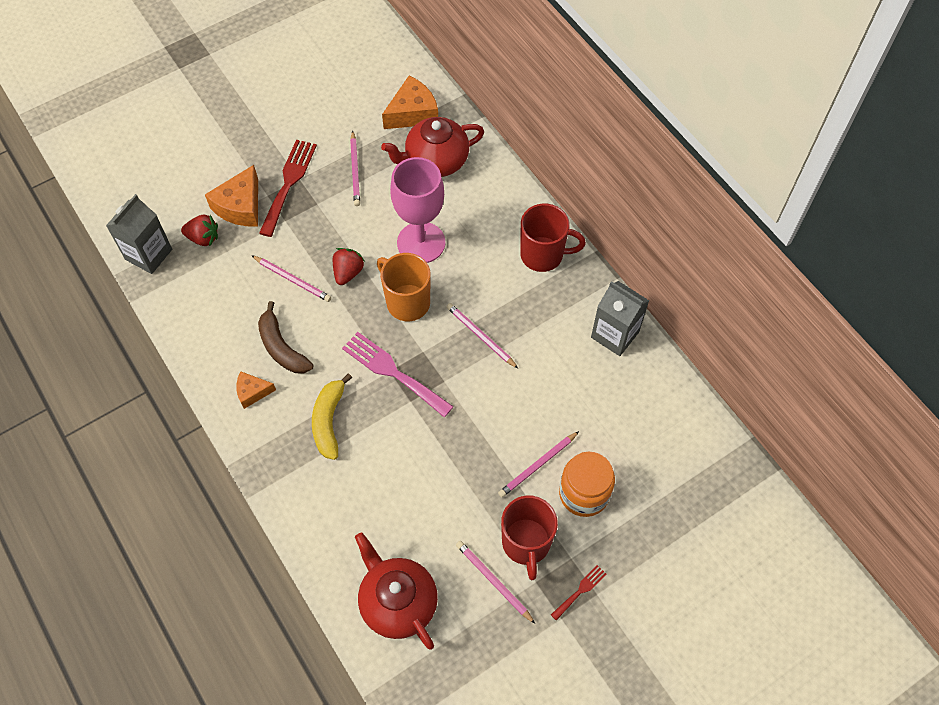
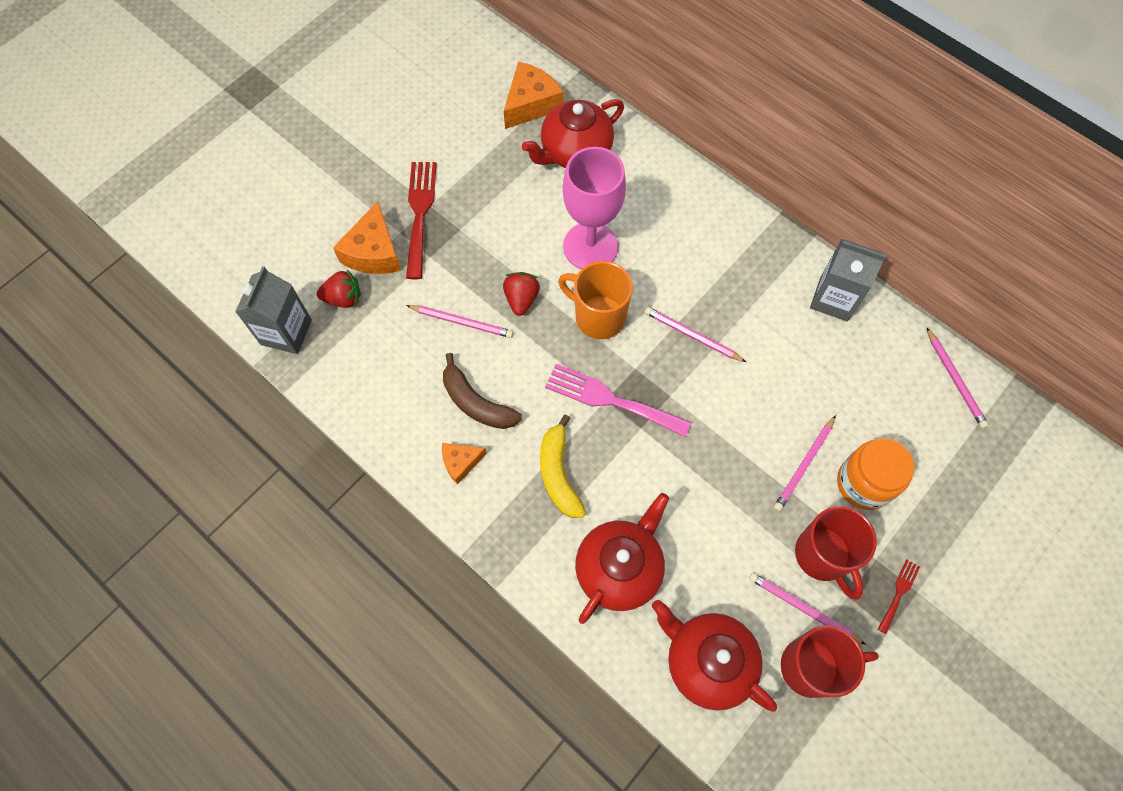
camera: 15 degrees left, 5 degrees up
pink pencil [350,131,360,206] -> pink pencil moved to [927,328,989,429]
red mug [520,204,586,272] -> red mug moved to [781,625,879,698]
none -> red teapot [575,493,669,624]

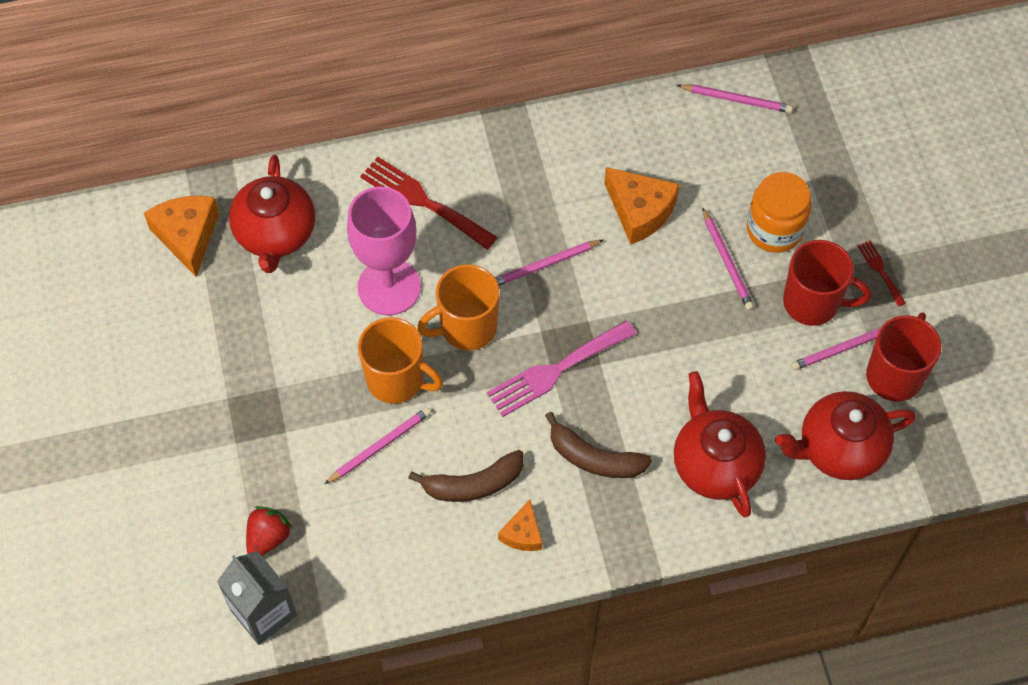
camera: 55 degrees left, 5 degrees down
orange cheese [333,201,401,274] -> orange cheese moved to [604,167,679,245]
red fork [406,162,437,279] -> red fork moved to [360,157,497,250]
red strawberry [503,272,540,316] -> orange mug [358,317,443,404]
yellow banana [540,414,586,518] -> brown banana [545,412,652,478]
grey carton [810,239,886,322] -> none

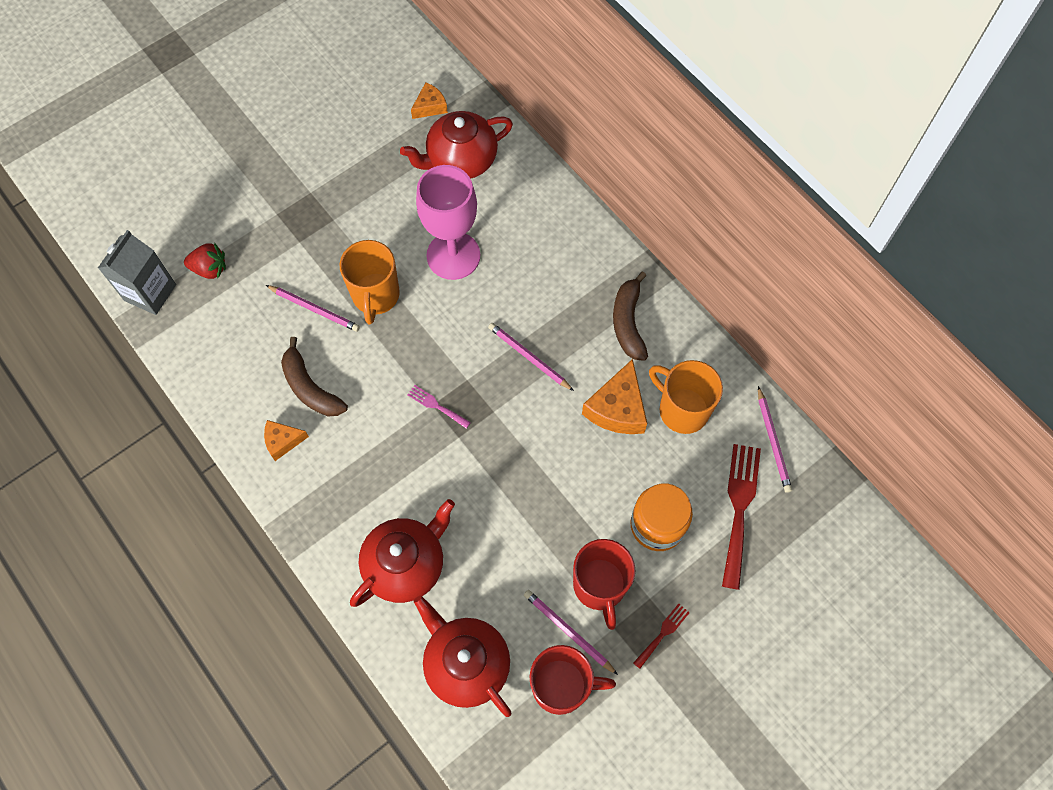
camera: 65 degrees right, 5 degrees up
orange cheese [144,196,219,277] -> orange cheese [411,82,448,119], size x0.58
red fork [360,157,497,250] -> red fork moved to [722,444,761,590]
orange mug [417,264,499,350] -> orange mug moved to [649,360,723,434]
pink fork [487,320,636,417] -> pink fork [407,385,471,429], size x0.49
brown banana [545,412,652,478] -> brown banana moved to [613,271,648,361]
pink pencil [702,207,754,310] -> none

